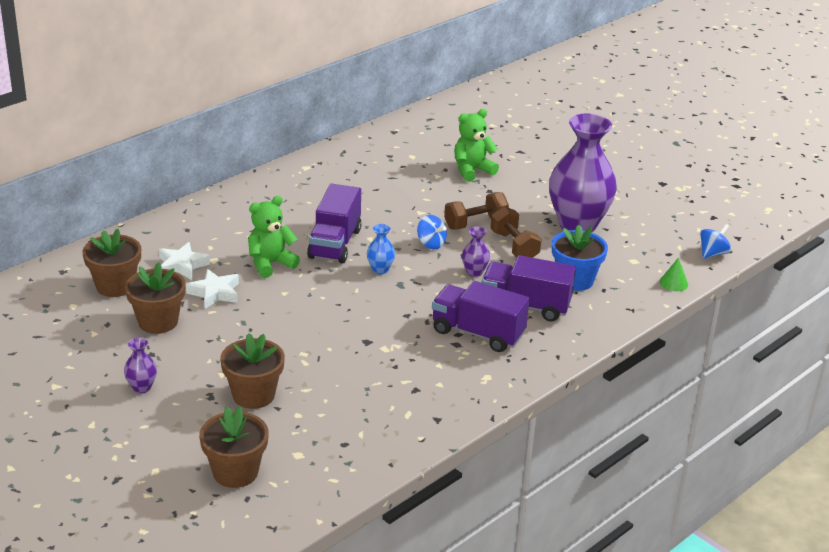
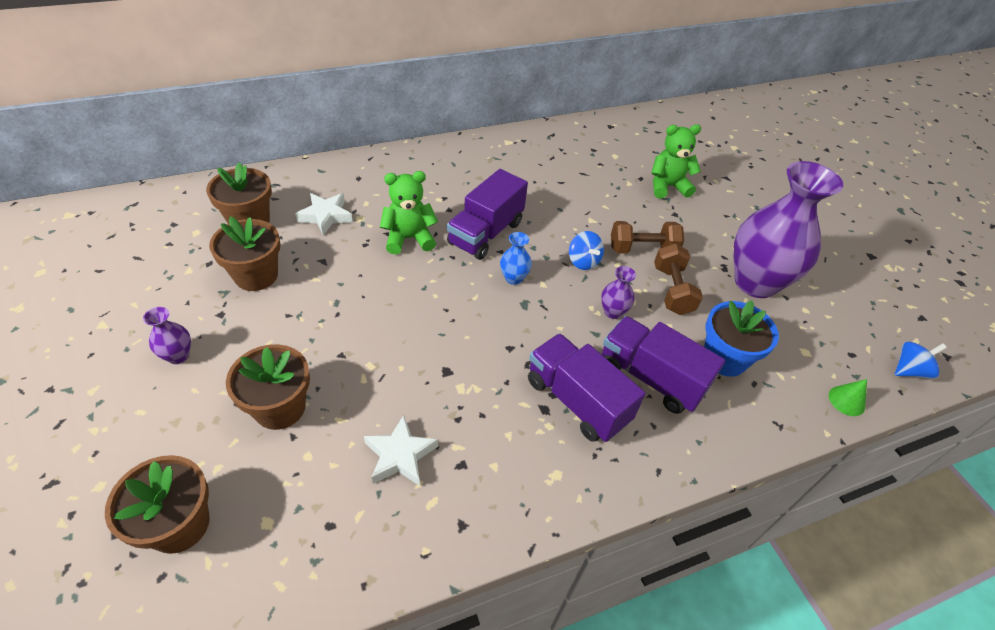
camera: 20 degrees right, 15 degrees up
white star [186,269,239,309] -> white star moved to [364,415,438,486]

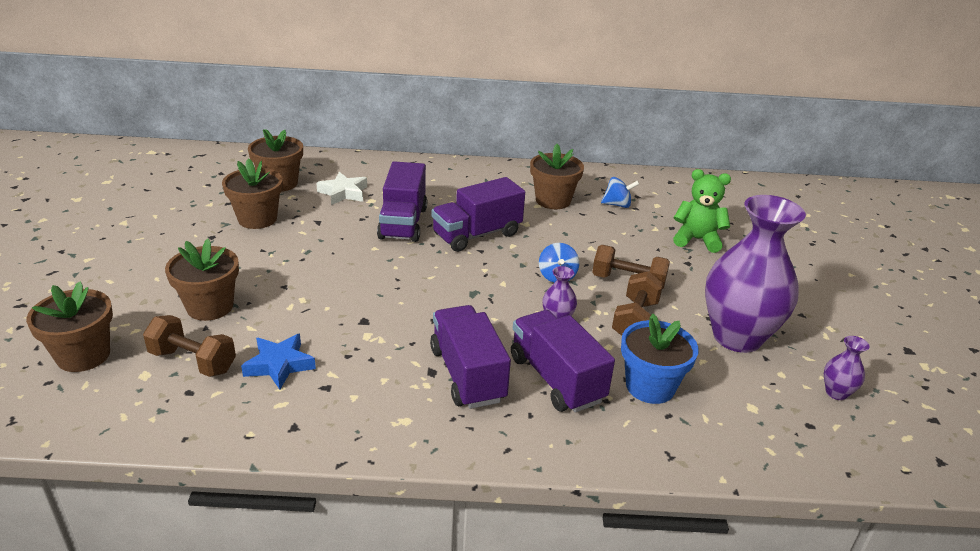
camera: 25 degrees right, 15 degrees down
purple vase [143,307,191,364] -> purple vase moved to [824,336,870,400]
white star [364,415,438,486] -> blue star [241,334,316,390]
green teddy bear [380,171,438,254] -> purple truck [377,161,427,242]
blue vase [500,232,532,285] -> none
green cone [829,379,867,416] -> none
blue spinning top [895,342,947,379] -> blue spinning top moved to [601,177,639,208]
none -> brown dumbbell [143,315,236,377]
none -> brown flower pot [530,144,584,209]

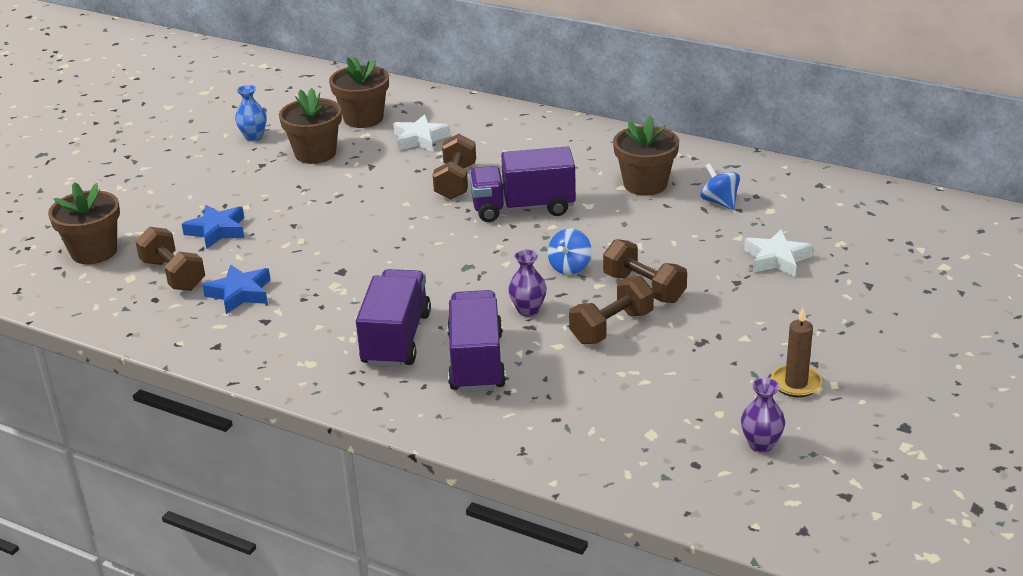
camera: 30 degrees right, 0 degrees up
brown flower pot [165,238,239,321] -> blue star [182,205,245,249]
purple truck [377,161,427,242] -> brown dumbbell [433,134,476,200]
blue spinning top [601,177,639,208] -> blue spinning top turned 150 degrees counterclockwise [700,163,740,210]
blue flower pot [621,314,699,404] -> none
green teddy bear [673,169,731,253] -> white star [744,229,813,277]
purple vase [705,195,806,353] -> none
none -> blue vase [235,85,267,141]
none -> brown candle [771,308,822,397]

